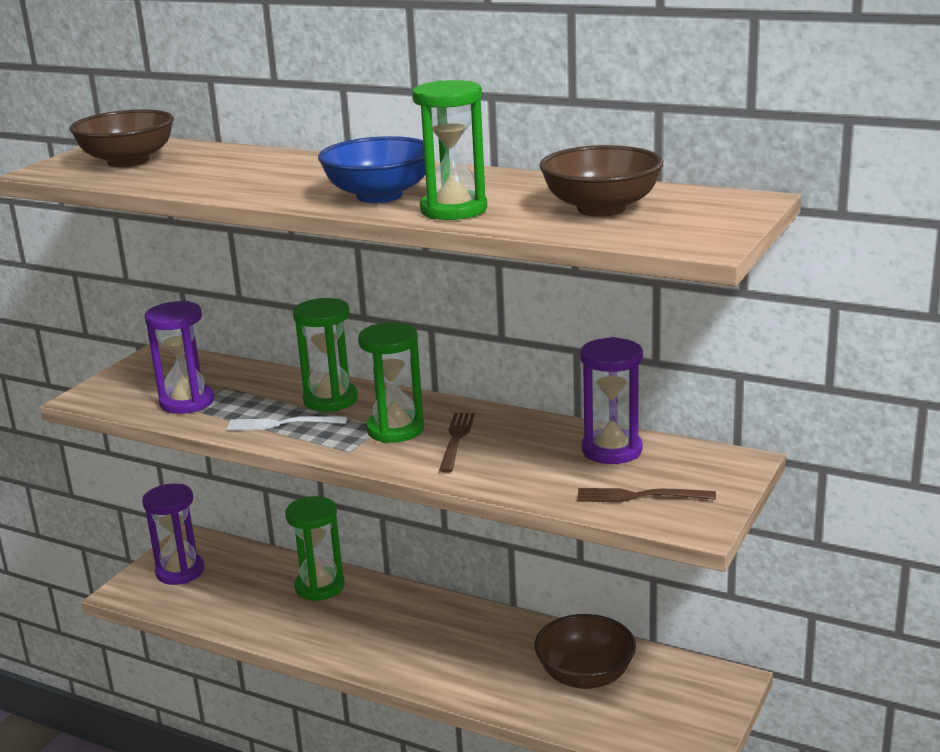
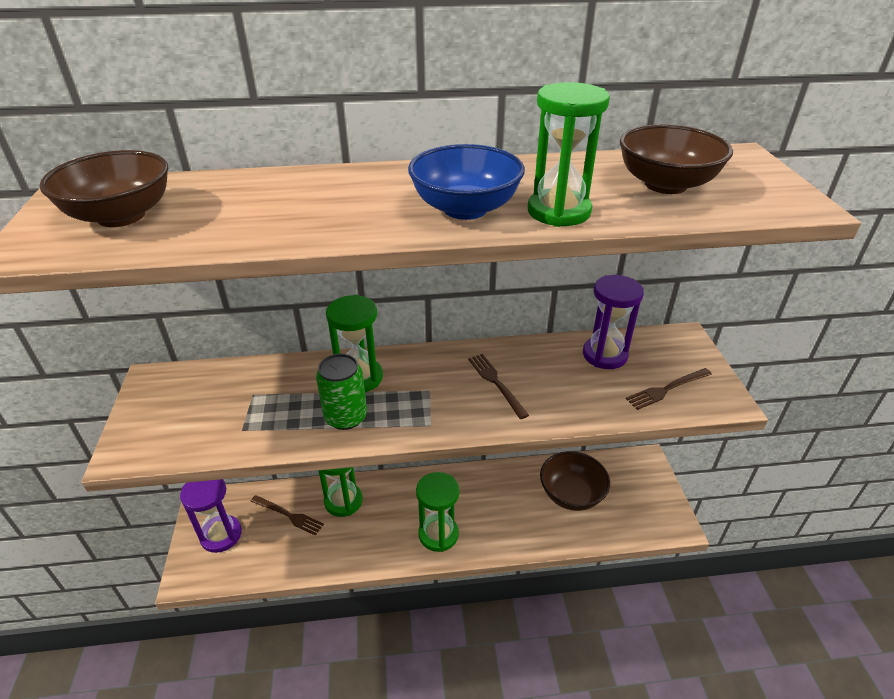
camera: 35 degrees left, 15 degrees up
purple hourglass [145,301,214,414] -> none
white fork [227,416,347,431] -> green can [316,354,367,430]
green hourglass [358,322,424,443] -> green hourglass moved to [416,472,459,552]
none -> brown fork [250,495,324,536]

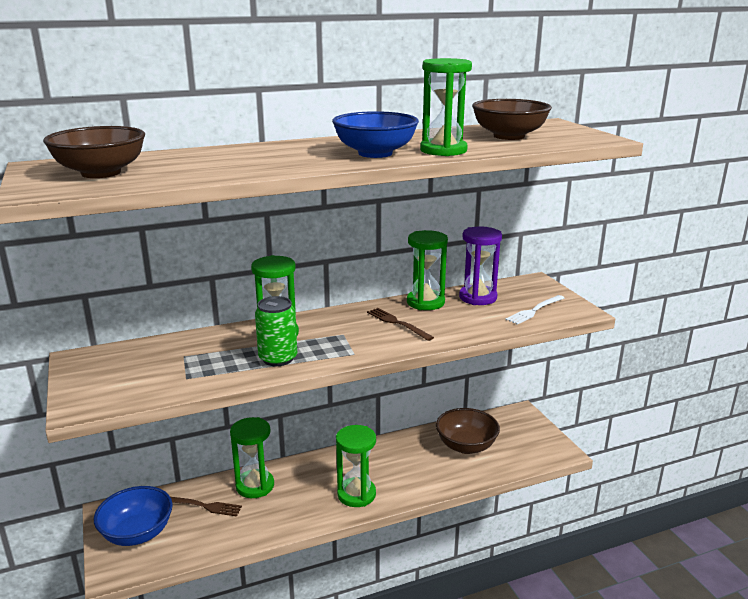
camera: 15 degrees left, 15 degrees down
purple hourglass [180,479,242,553] -> blue bowl [94,486,173,546]
brown fork [626,368,712,410] -> white fork [505,295,564,325]
none -> green hourglass [407,230,448,310]

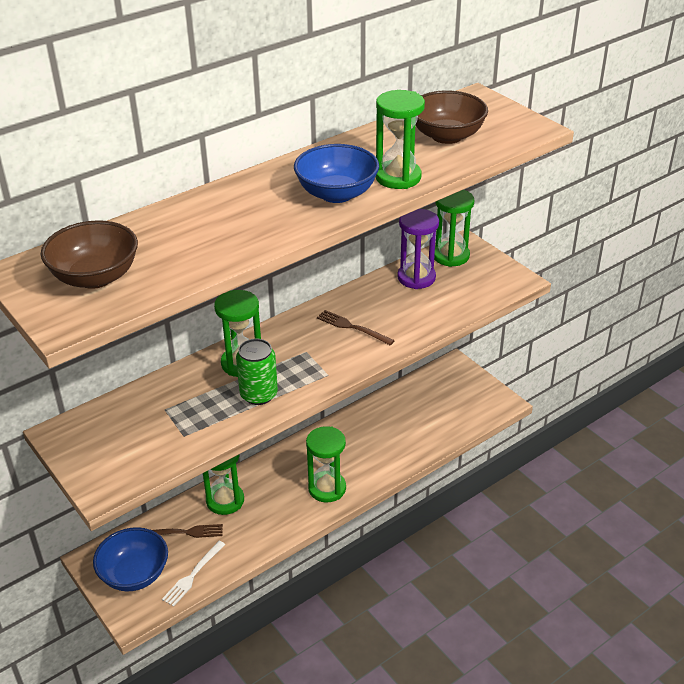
camera: 15 degrees left, 15 degrees up
green hourglass [407,230,448,310] -> green hourglass moved to [434,190,474,267]
brown bowl [436,408,500,454] -> none
white fork [505,295,564,325] -> white fork moved to [162,541,226,607]

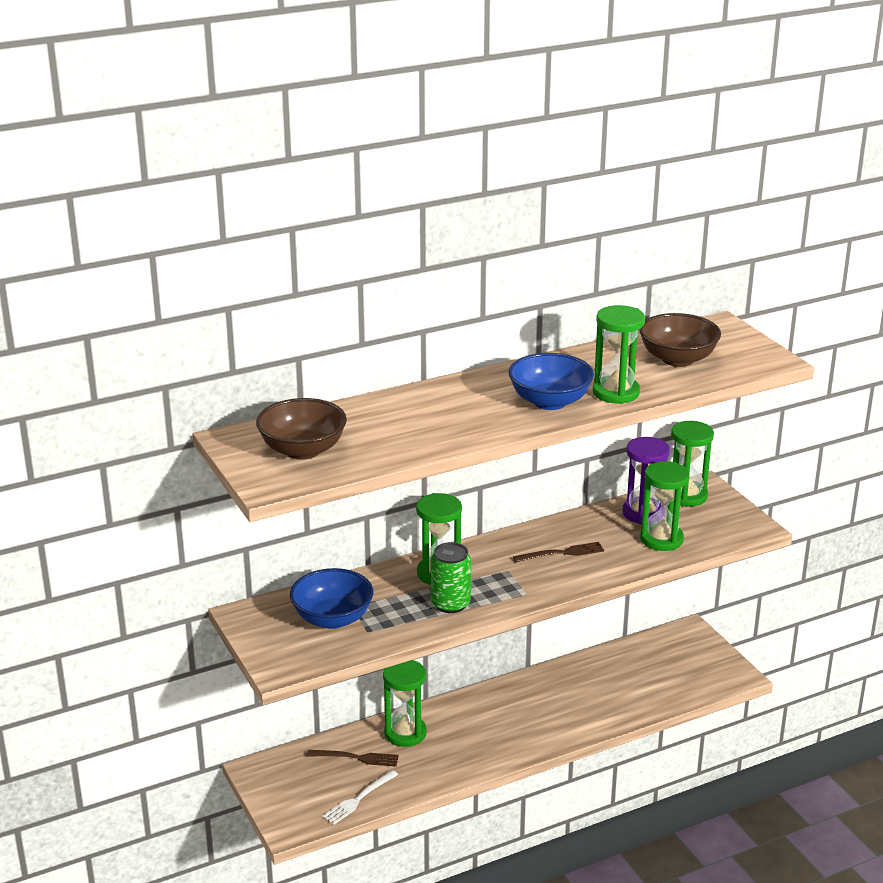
camera: 10 degrees right, 10 degrees down
blue bowl [93,527,168,591] -> blue bowl moved to [290,568,374,629]
green hourglass [306,426,346,503] -> green hourglass moved to [640,461,689,551]
brown fork [317,310,395,345] -> brown fork turned 120 degrees clockwise [513,542,604,562]

